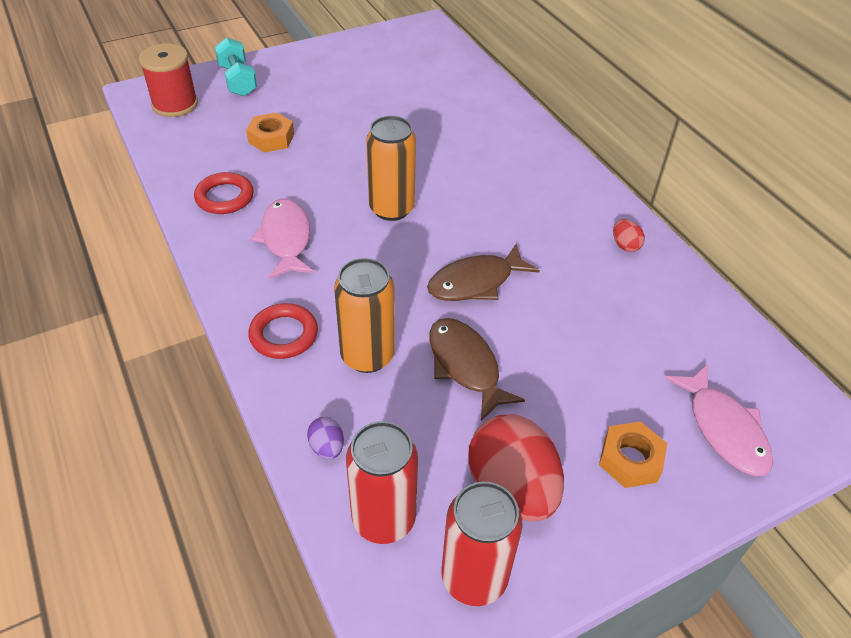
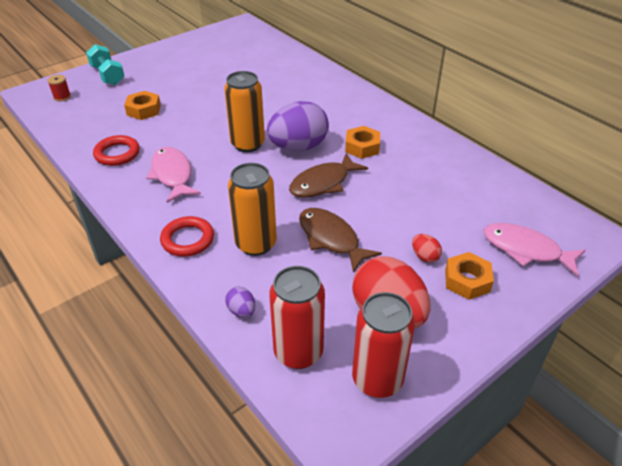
camera: 10 degrees left, 5 degrees down
red spool [139,43,198,117] -> red spool [47,75,71,101], size x0.48
red egg [613,219,645,252] -> red egg moved to [412,234,442,263]
pink fish [665,364,773,476] -> pink fish turned 150 degrees clockwise [484,223,586,277]
none -> purple egg [267,101,329,151]
none -> orange nut [345,126,380,159]

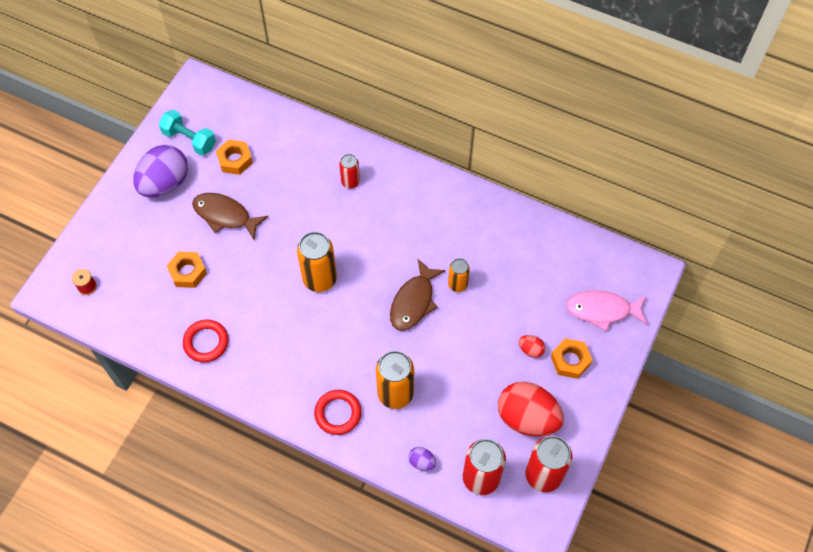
camera: 25 degrees left, 20 degrees up
turquoise dumbbell [86,44,125,85] -> turquoise dumbbell moved to [159,110,216,156]
pink fish [146,147,201,203] -> none
purple egg [267,101,329,151] -> purple egg moved to [133,145,188,197]
brown fish [299,208,382,273] -> brown fish moved to [192,193,269,240]
orange nut [345,126,380,159] -> orange nut moved to [216,139,253,175]
none -> red can [339,154,360,189]
none -> orange can [448,258,470,292]

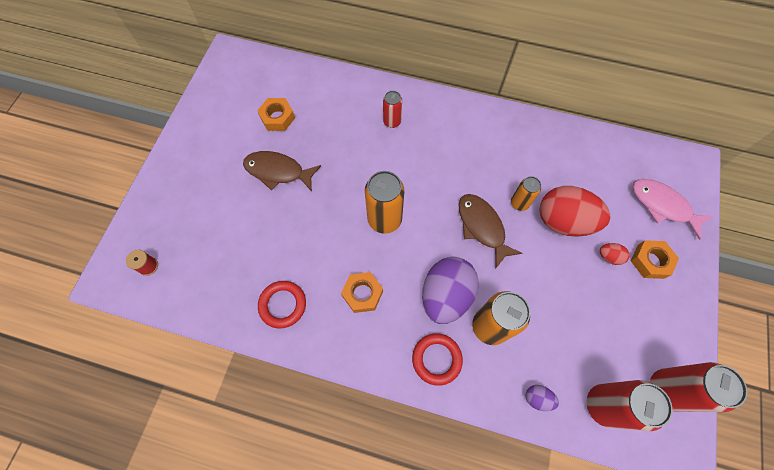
camera: 10 degrees left, 5 degrees up
purple egg [133,145,188,197] -> purple egg moved to [422,257,479,324]
turquoise dumbbell [159,110,216,156] -> none
orange nut [167,251,207,288] -> orange nut moved to [341,272,383,313]
brown fish [390,259,446,331] -> brown fish turned 135 degrees clockwise [459,194,522,268]
red egg [498,382,564,437] -> red egg moved to [539,186,610,237]
pink fish [566,290,647,331] -> pink fish turned 45 degrees clockwise [633,179,713,240]

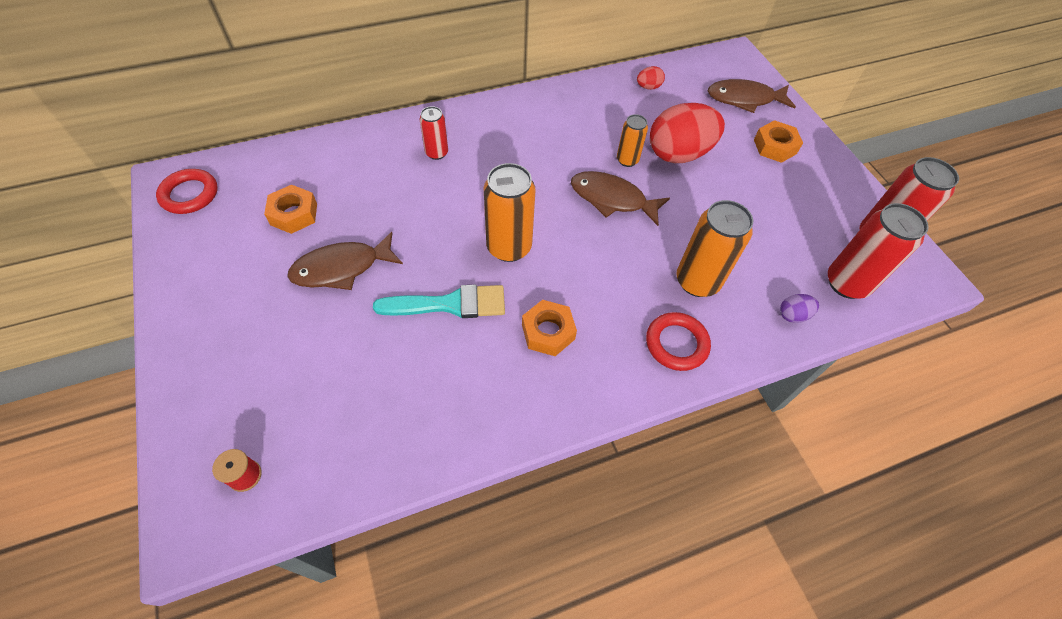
camera: 40 degrees left, 10 degrees down
red ring [258,281,306,329] -> red ring moved to [156,169,218,214]
purple egg [422,257,479,324] -> none
red egg [600,243,630,265] -> red egg moved to [637,66,665,90]
pink fish [633,179,713,240] -> brown fish [708,79,796,113]
none -> turquoise brush [373,285,505,318]

